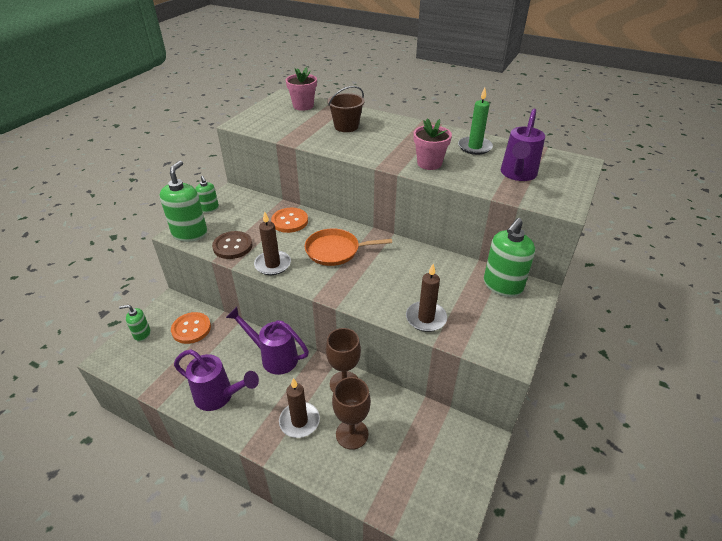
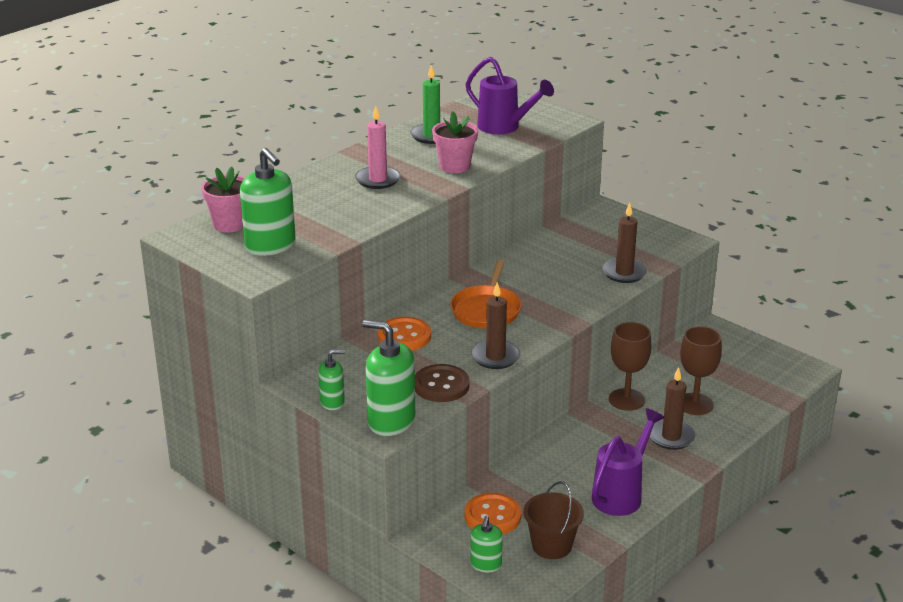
camera: 75 degrees left, 10 degrees down
purple watering can [226,307,309,375] -> none
brown bucket [327,86,365,132] -> brown bucket moved to [523,481,584,559]
green soap dispenser [484,218,535,297] -> green soap dispenser moved to [240,148,296,256]
none -> pink candle [355,106,401,189]

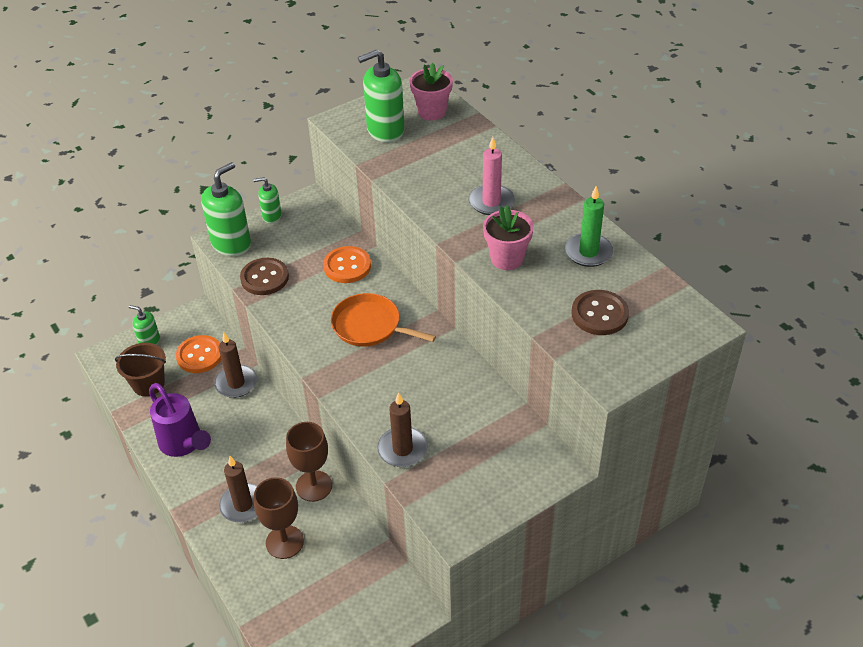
camera: 105 degrees right, 15 degrees up
green soap dispenser [318,350,345,410] -> green soap dispenser turned 90 degrees clockwise [253,177,282,223]
purple watering can [465,57,554,134] -> brown button [572,290,629,335]
brown candle [471,282,521,369] -> brown candle moved to [214,333,257,398]

